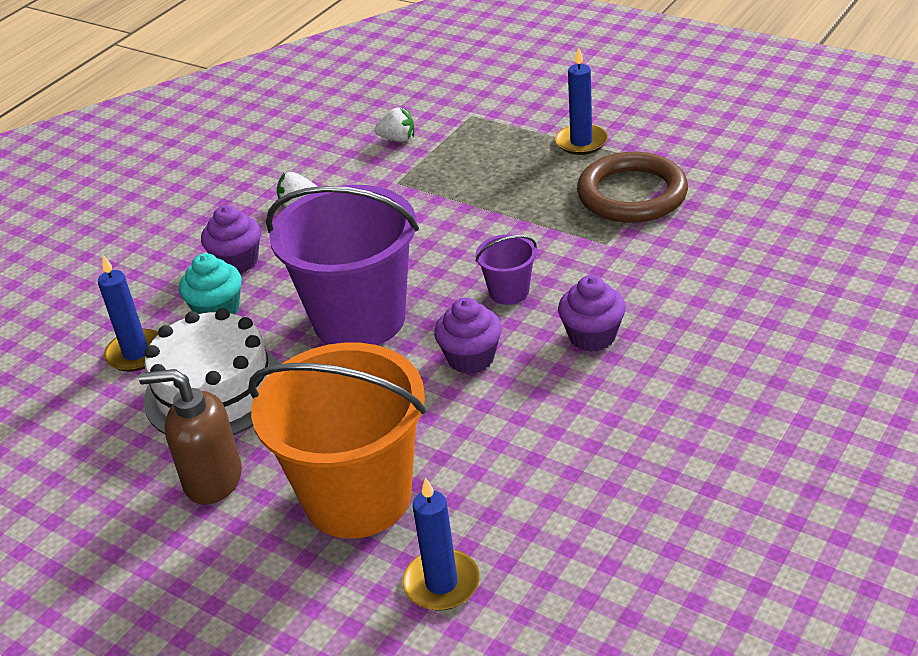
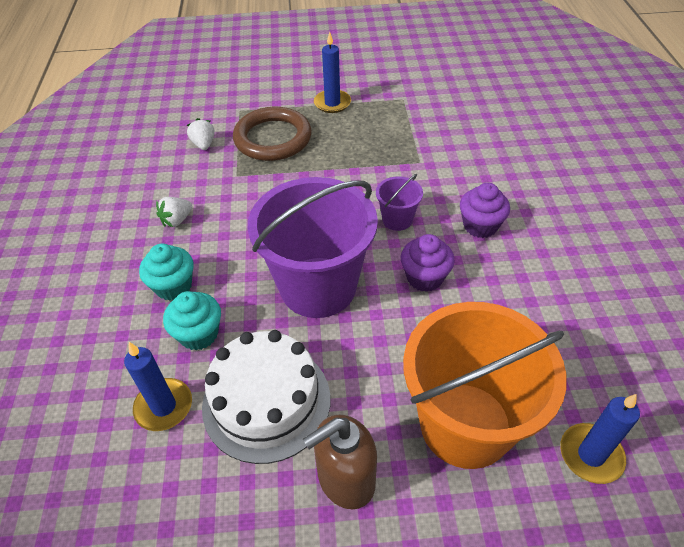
camera: 40 degrees left, 10 degrees up
purple cupcake [201,205,261,273] -> turquoise cupcake [139,243,194,301]
white strawberry [375,107,414,142] -> white strawberry turned 75 degrees counterclockwise [187,118,215,150]
brown ring [577,152,688,223] -> brown ring moved to [233,107,312,161]

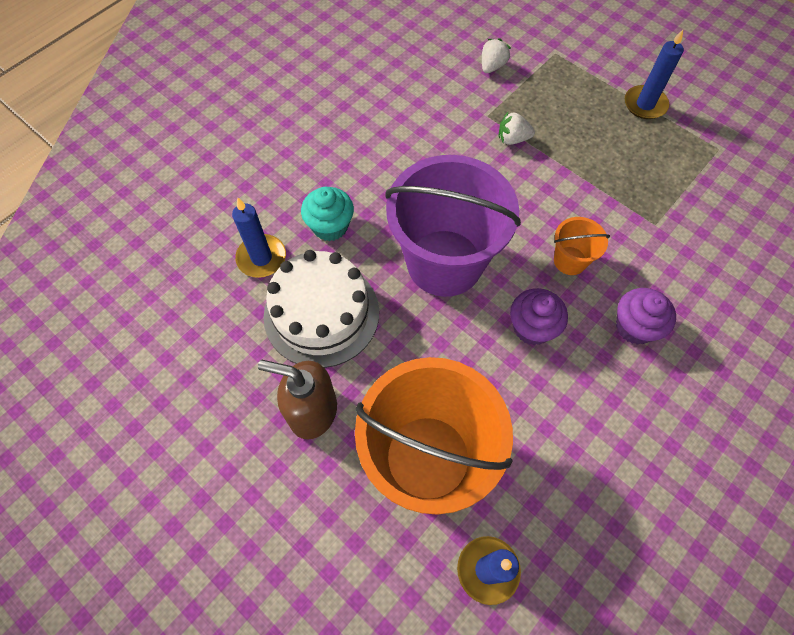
camera: 45 degrees right, 15 degrees up
turquoise cupcake [139,243,194,301] -> none
white strawberry [156,197,192,227] -> white strawberry moved to [499,112,535,145]
brown ring [233,107,312,161] -> none
purple bucket [376,174,423,231] -> orange bucket [554,217,610,275]

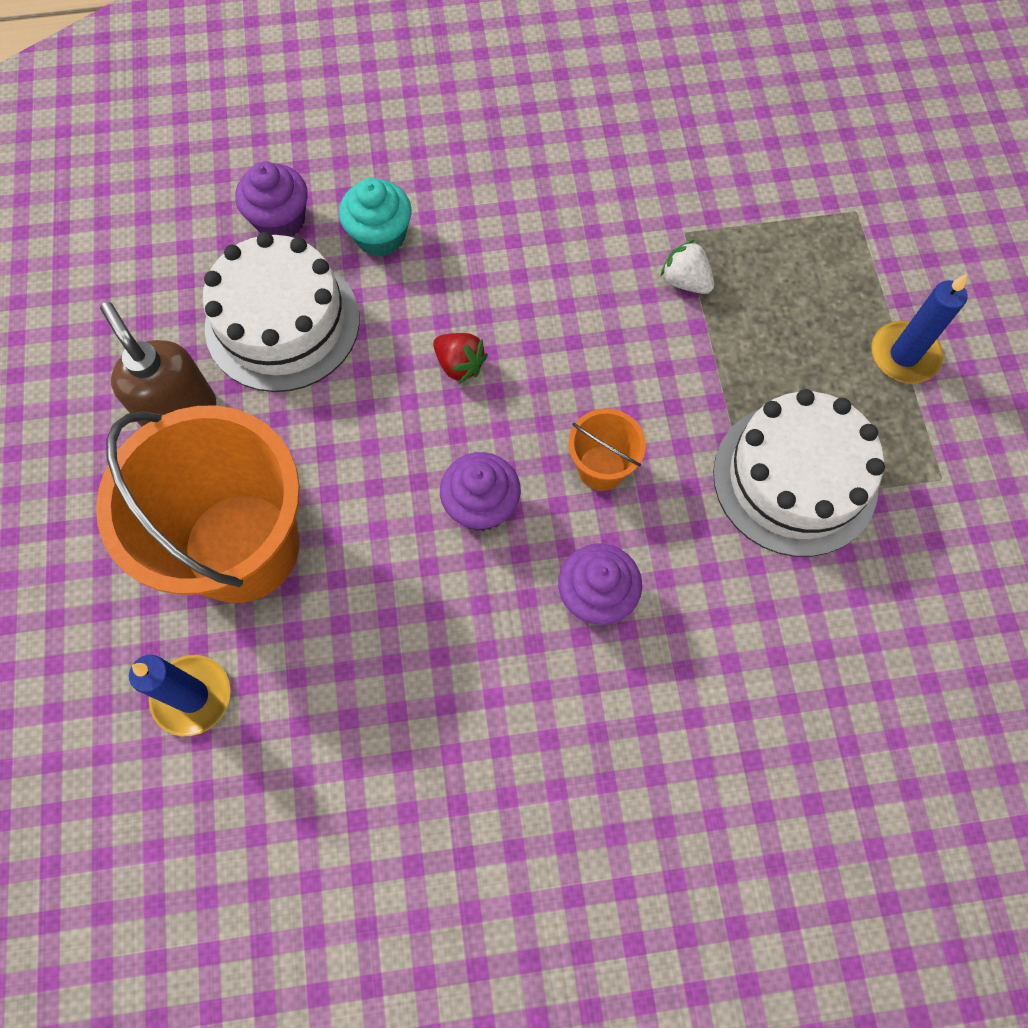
camera: 40 degrees right, 5 degrees up
blue candle [232,197,286,278] -> purple cupcake [235,161,308,237]
purple bucket [385,155,521,297] -> red strawberry [433,333,488,384]
white strawberry [482,38,511,73] -> none
none -> white cake [713,389,885,557]

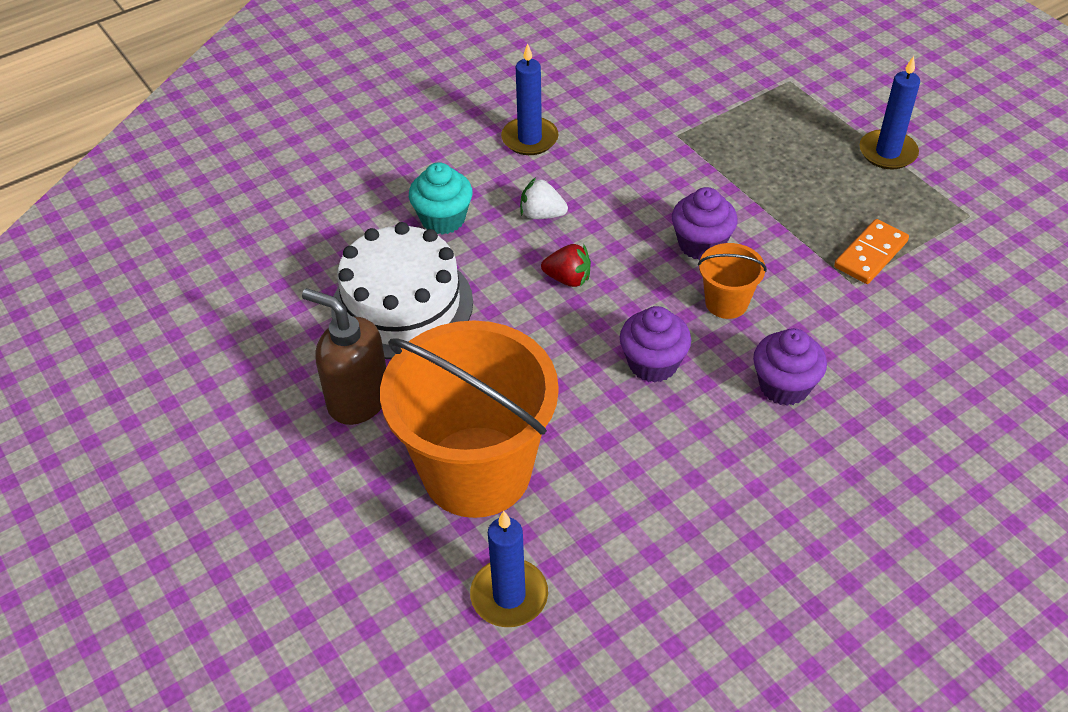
camera: 25 degrees left, 20 degrees down
purple cupcake [235,161,308,237] -> purple cupcake moved to [672,187,738,260]
white strawberry [660,240,714,294] -> white strawberry moved to [520,178,568,219]
white cake [713,389,885,557] -> orange domino [834,219,909,284]
none -> blue candle [501,43,558,155]

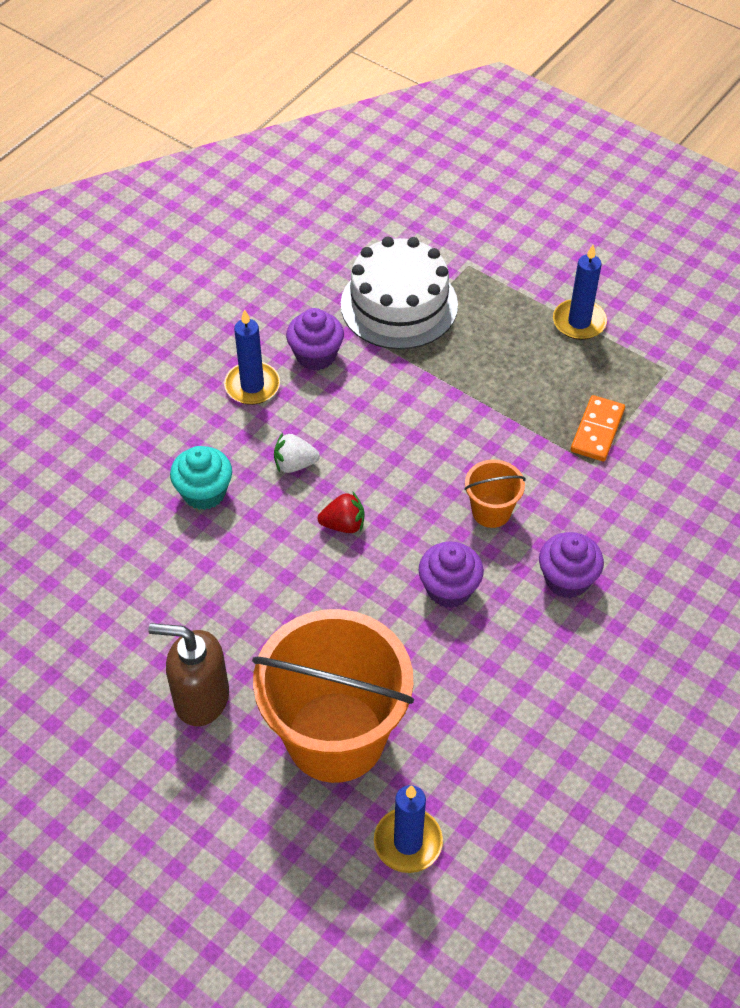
camera: 20 degrees left, 5 degrees up
white cake [331,222,473,359] -> white cake moved to [341,237,458,350]
purple cupcake [672,187,738,260] -> purple cupcake moved to [286,308,344,371]

